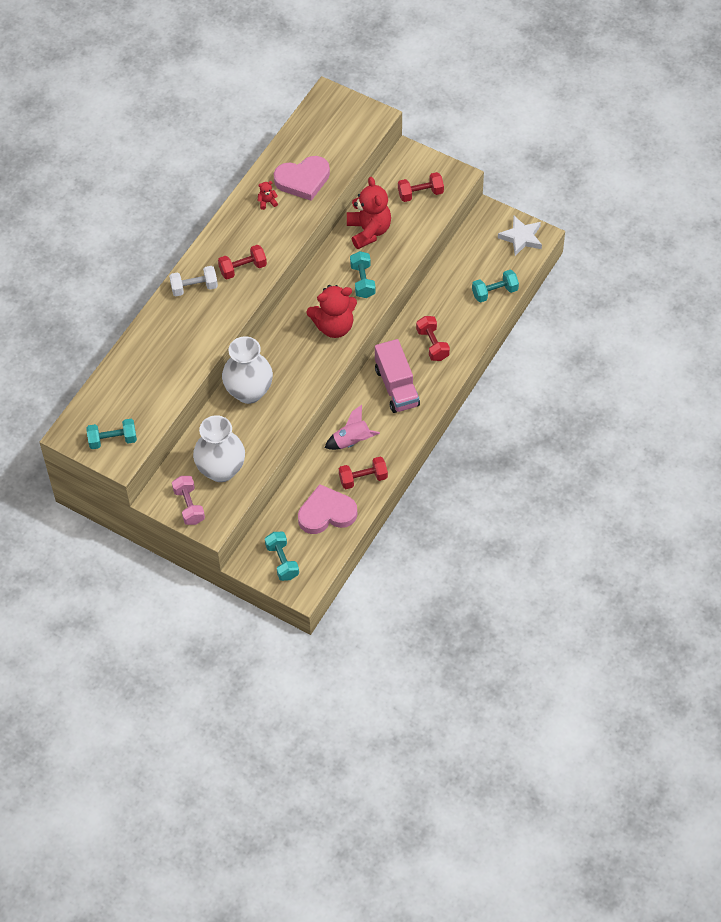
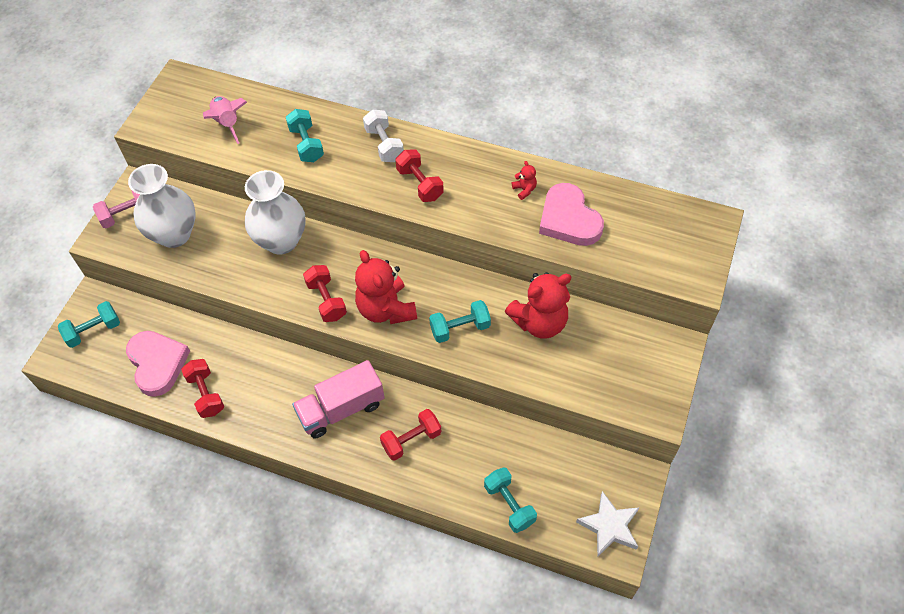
camera: 80 degrees right, 0 degrees up
turquoise dumbbell [86,419,137,449] -> turquoise dumbbell moved to [286,109,324,162]
pink rocket [325,405,380,450] -> pink rocket moved to [203,96,247,144]
red dumbbell [398,172,444,202] -> red dumbbell moved to [303,265,347,322]

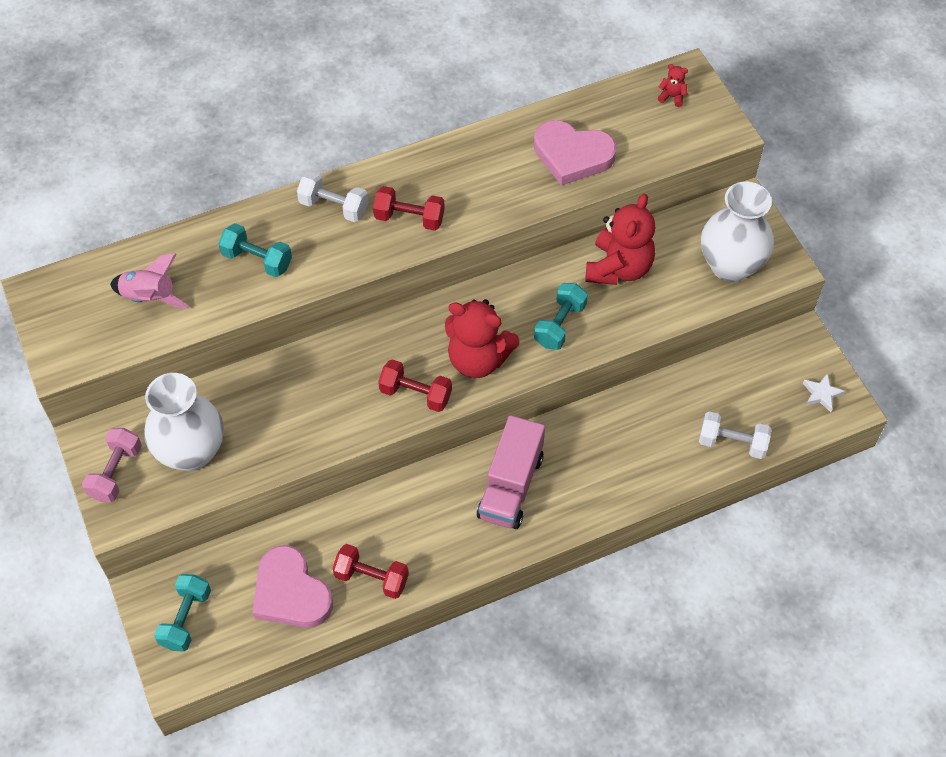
camera: 45 degrees left, 0 degrees up
pink heart [126,331,190,397] -> pink heart turned 150 degrees counterclockwise [252,545,333,628]
white vase [245,170,305,255] -> white vase moved to [701,181,774,282]
red dumbbell [380,409,441,461] -> none
turquoise dumbbell [484,467,537,533] -> white dumbbell [699,412,771,459]
red teddy bear [512,161,537,200] -> red teddy bear moved to [658,64,688,107]
white star [576,491,640,556] -> white star [803,373,845,412], size x0.60

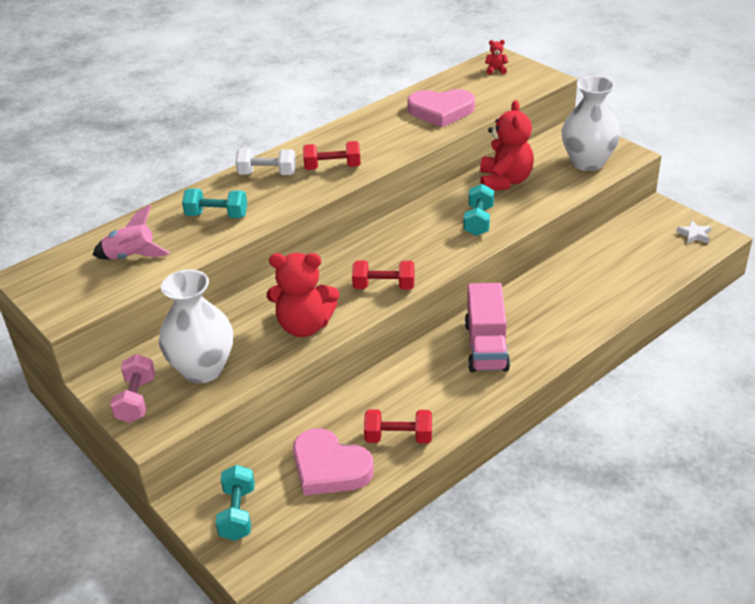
camera: 15 degrees left, 20 degrees down
red teddy bear [445,299,520,378] -> red teddy bear moved to [267,253,339,337]
white dumbbell [699,412,771,459] -> none

